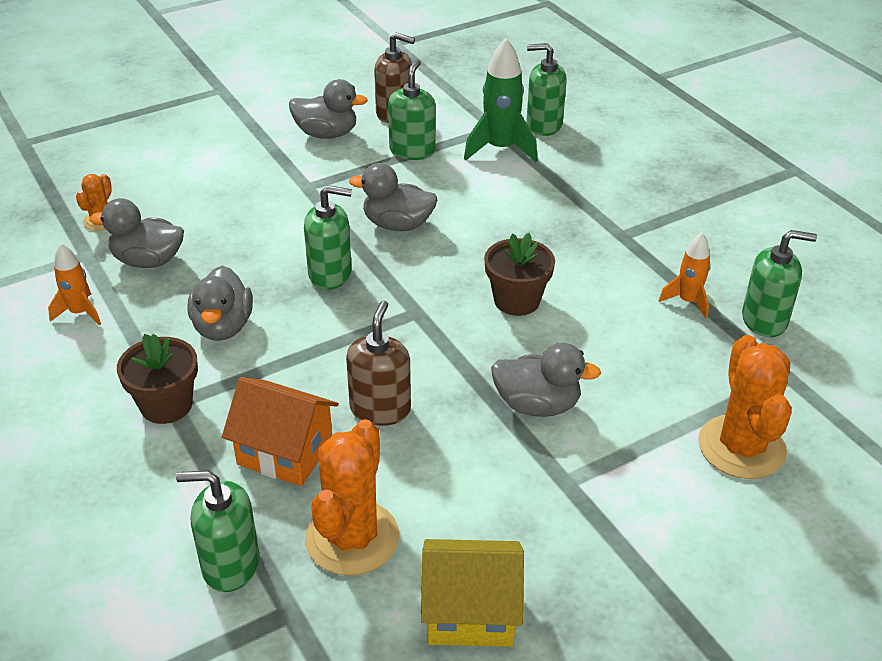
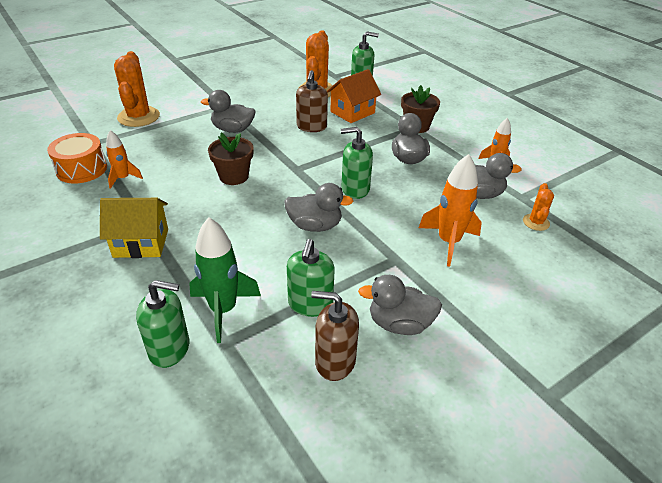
camera: 175 degrees right, 0 degrees up
orange house [222,377,339,486] -> orange house turned 60 degrees counterclockwise [327,69,381,123]
yellow house [421,539,524,647] -> yellow house moved to [100,198,168,258]
green soap dispenser [742,230,817,337] -> orange drum [47,133,107,183]
none -> orange rocket [419,154,482,267]

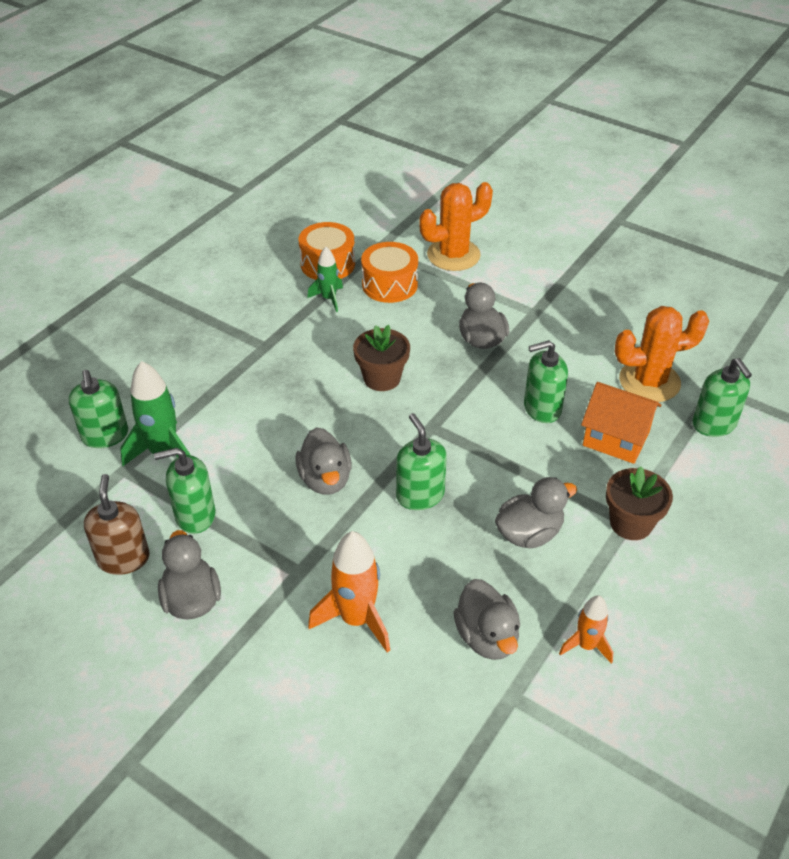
camera: 70 degrees right, 5 degrees up
yellow house [100,198,168,258] -> none
orange rocket [106,130,143,189] -> green rocket [307,247,343,312]
brown soap dispenser [296,70,328,132] -> green soap dispenser [524,340,568,423]
orange cactus [523,183,554,231] -> none
none -> orange drum [361,242,418,303]

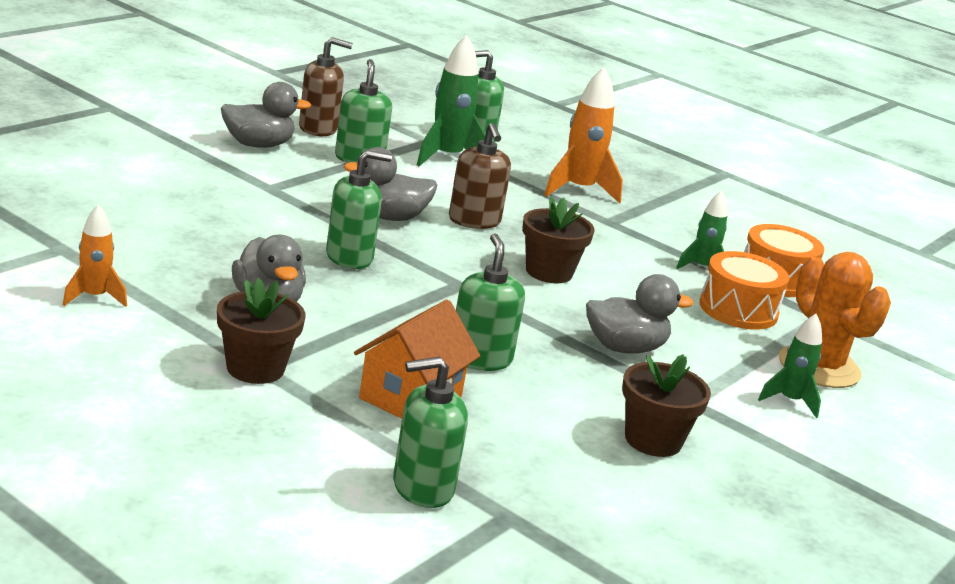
camera: 90 degrees right, 20 degrees down
orange rocket [308,531,390,653] -> orange rocket moved to [544,67,623,204]
grey duck [453,579,520,660] -> none
orange cactus [615,306,709,402] -> none
none -> brown soap dispenser [449,123,511,229]
none -> brown flower pot [622,354,711,457]
none -> green rocket [758,314,822,418]

